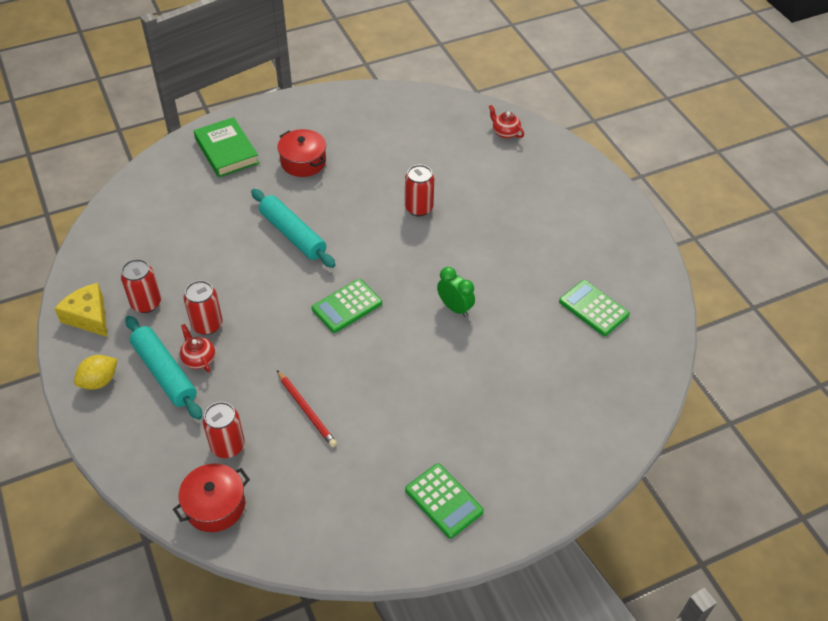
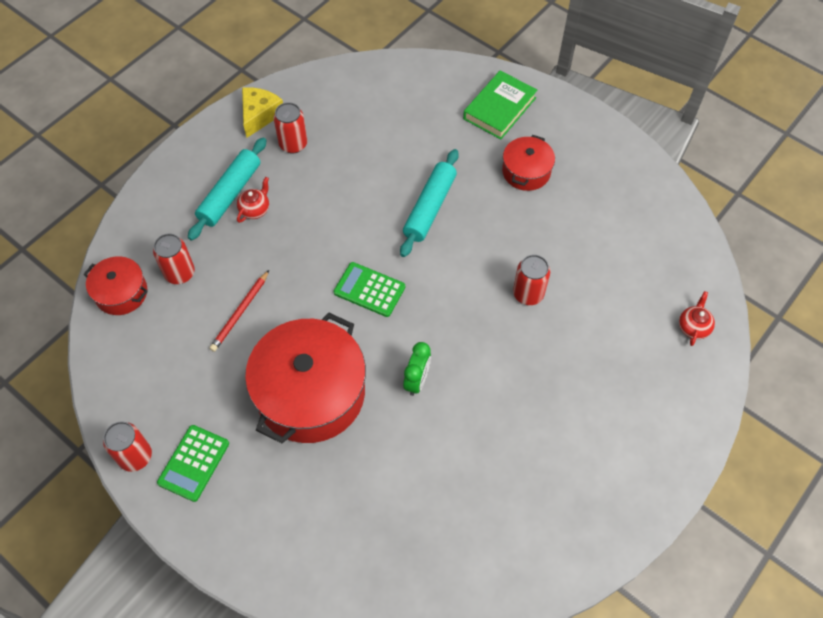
camera: 65 degrees right, 10 degrees up
yellow lemon [74,355,117,390] -> none
red can [184,280,223,335] -> red can moved to [103,421,152,472]
green calculator [559,280,630,336] -> none
none -> red pot [245,312,366,444]

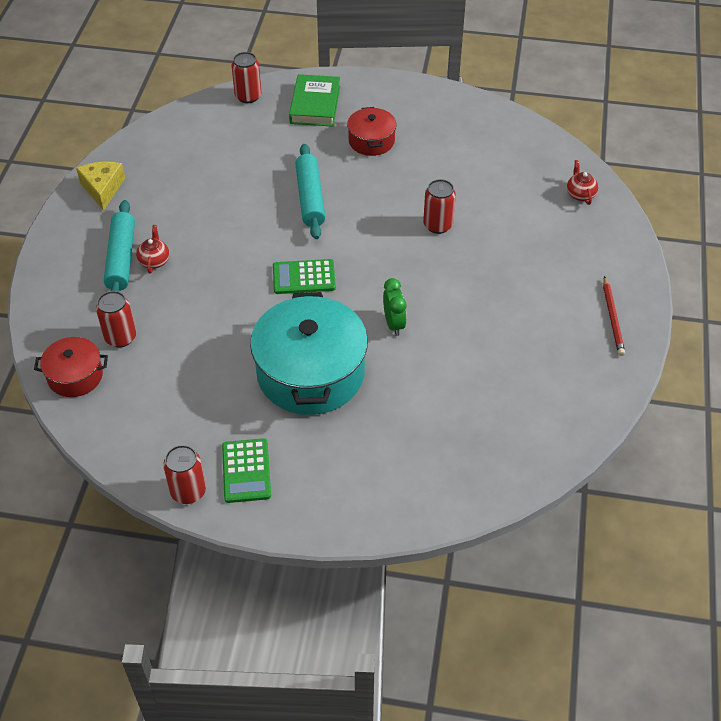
camera: 30 degrees left, 10 degrees down
red pencil [209,270,269,352] -> red pencil moved to [603,276,625,356]
red pot [245,312,366,444] -> turquoise pot [250,292,368,415]
red can [273,102,307,154] -> red can moved to [232,52,261,103]

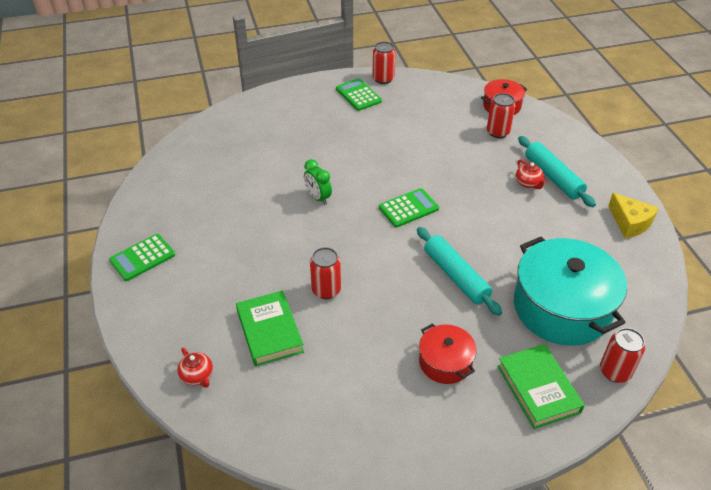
camera: 155 degrees right, 5 degrees down
turquoise pot [250,292,368,415] -> turquoise pot moved to [514,237,627,346]
red pencil [603,276,625,356] -> green calculator [109,234,175,281]
none -> green book [236,290,304,367]

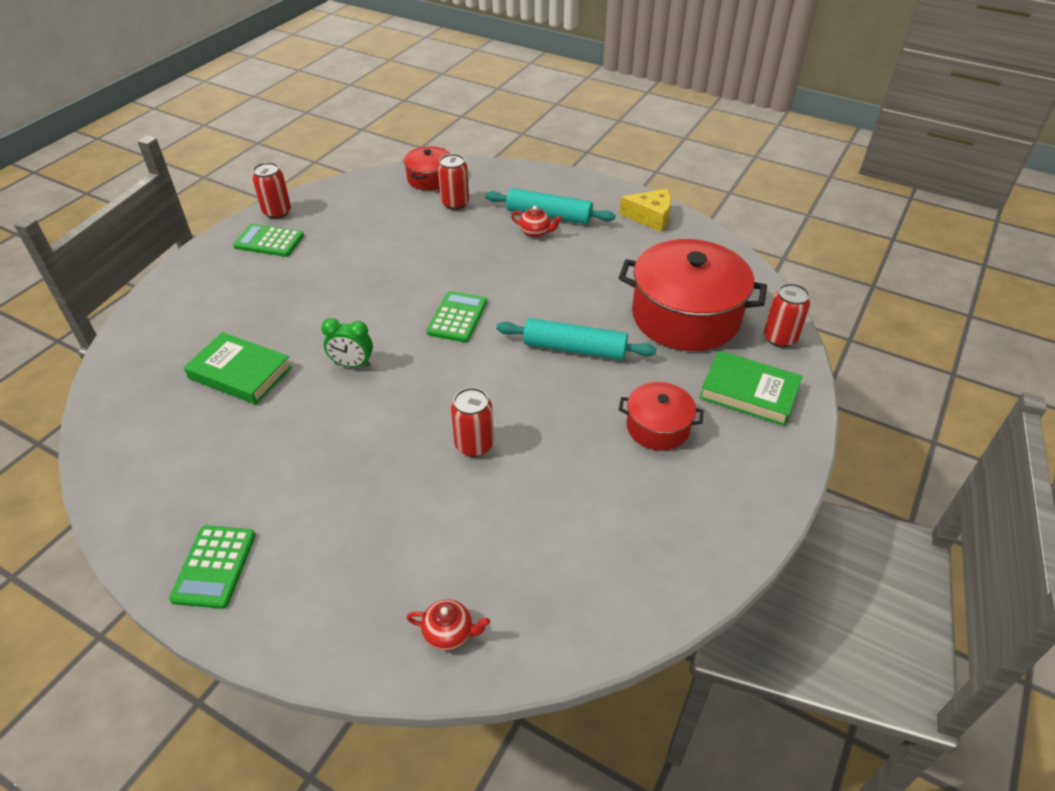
camera: 45 degrees left, 0 degrees up
green book [236,290,304,367] -> green book moved to [184,332,292,405]
turquoise pot [514,237,627,346] -> red pot [619,239,767,351]

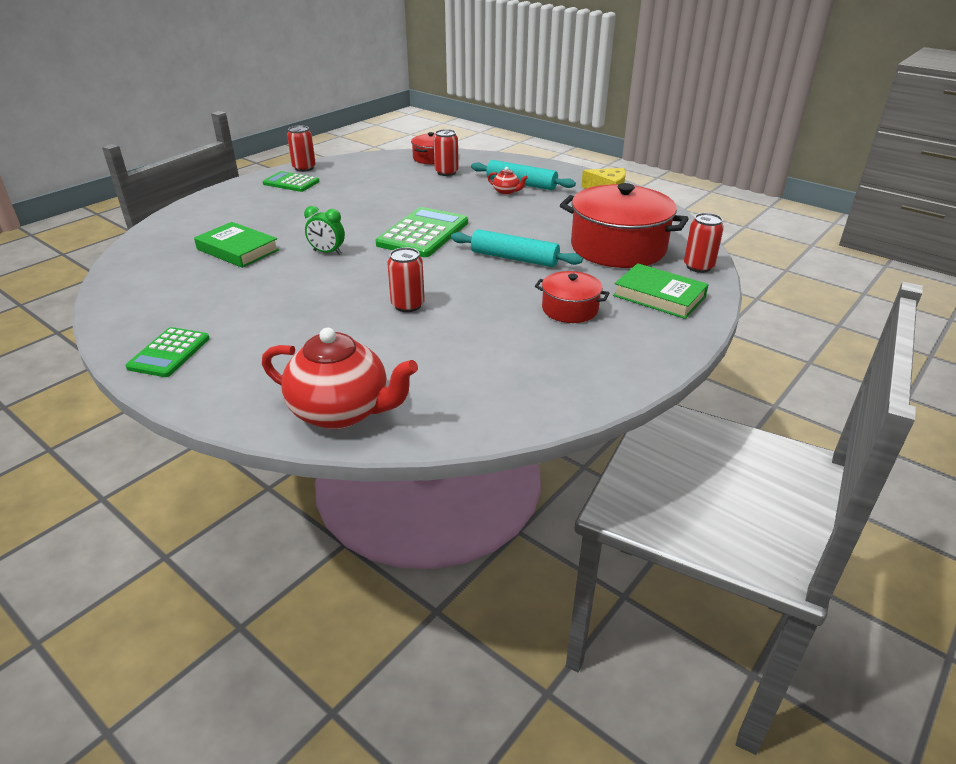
camera: 10 degrees right, 10 degrees down
red teapot [407,599,490,650] -> red teapot [262,328,418,429], size x2.28
green calculator [427,291,487,343] -> green calculator [376,207,468,257], size x1.63

